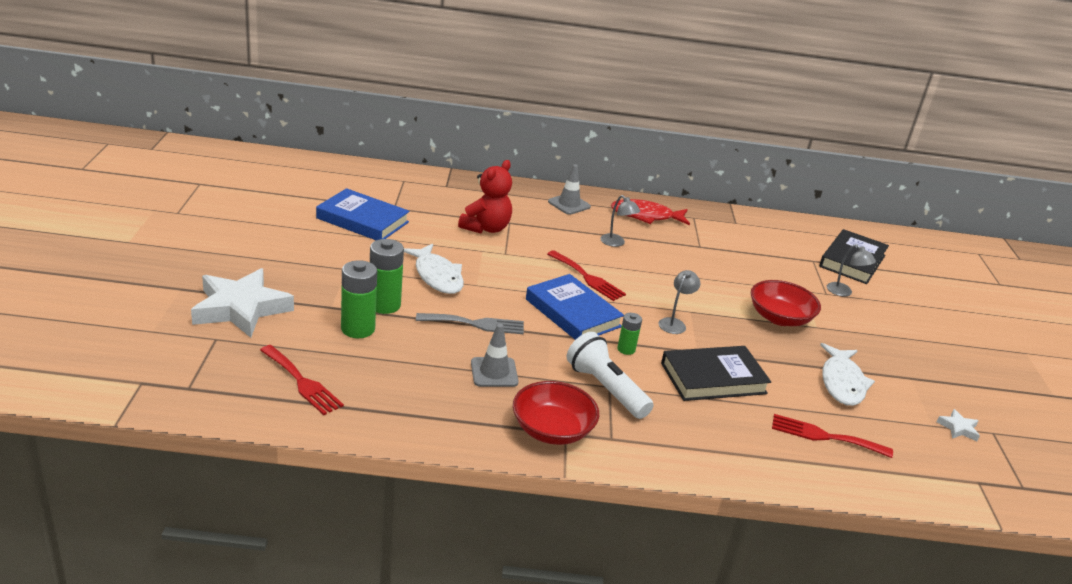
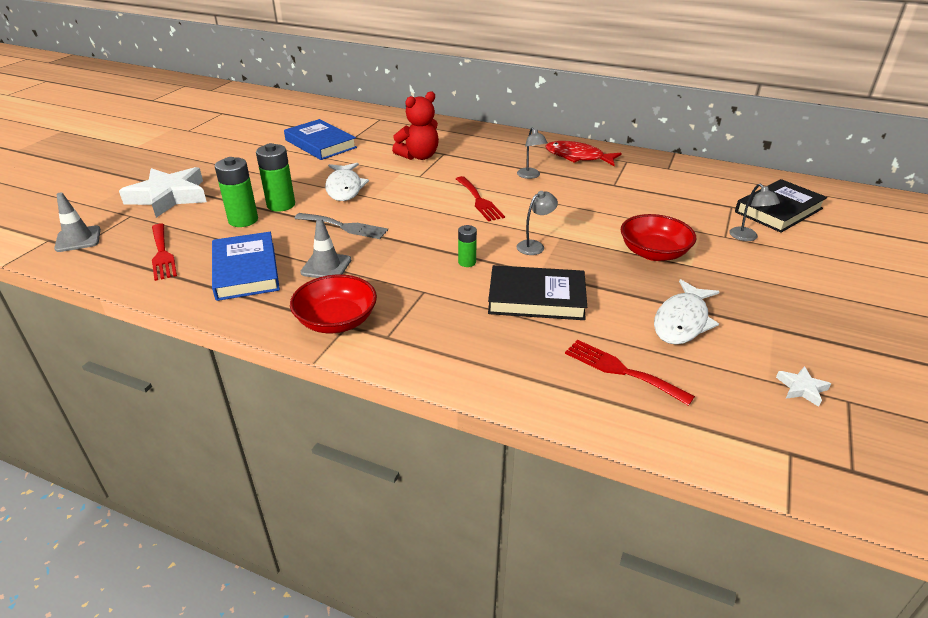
camera: 25 degrees right, 5 degrees up
blue book [526,274,624,340] -> blue book moved to [212,232,280,301]
grey traffic cone [548,164,591,215] -> grey traffic cone moved to [54,193,101,252]
white flashlight [566,332,654,419] -> none

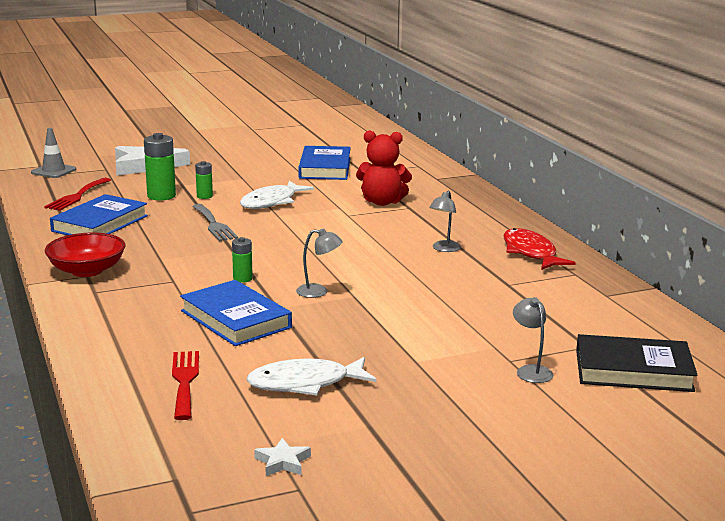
camera: 45 degrees right, 15 degrees down
green battery [256,143,295,212] -> green battery [195,161,213,199], size x0.56
grey traffic cone [300,218,351,278] -> none
red fork [456,176,505,221] -> none
black book [488,265,587,320] -> blue book [180,280,292,346]
red bowl [621,214,697,261] -> none
grey lamp [729,184,780,241] -> grey lamp turned 135 degrees clockwise [513,297,554,383]

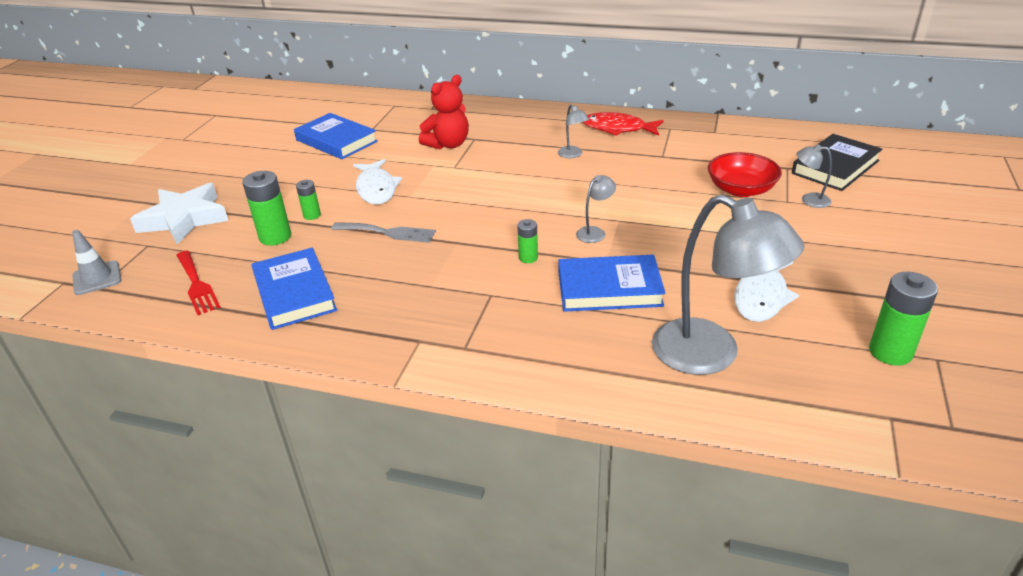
camera: 50 degrees left, 15 degrees up
red bowl [44,233,125,277] -> red bowl moved to [708,152,782,197]
red fork [172,351,199,420] -> grey lamp [652,194,804,375]
white star [254,438,311,476] -> green battery [869,272,938,366]

